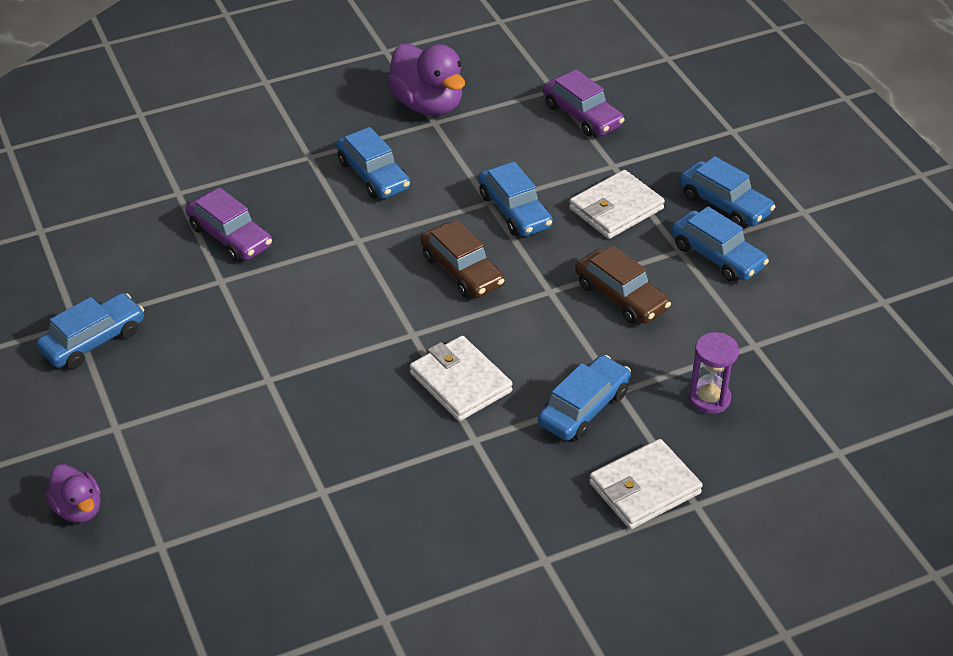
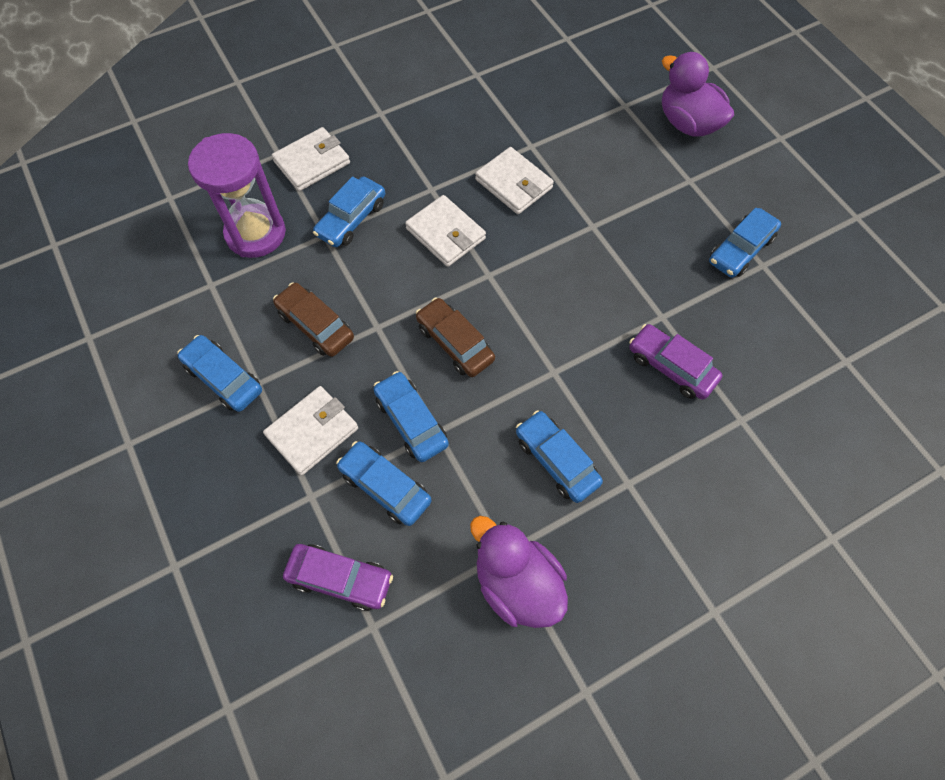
camera: 175 degrees right, 20 degrees up
purple duck [45,464,101,523] -> purple duck [662,52,734,137], size x1.72
purple car [543,69,625,137] -> purple car turned 150 degrees clockwise [283,544,393,611]
blue car [679,156,775,227] -> blue car moved to [336,441,431,526]
purple hourglass [689,332,739,414] -> purple hourglass [188,133,286,258], size x1.87
none -> white wallet [475,147,554,214]

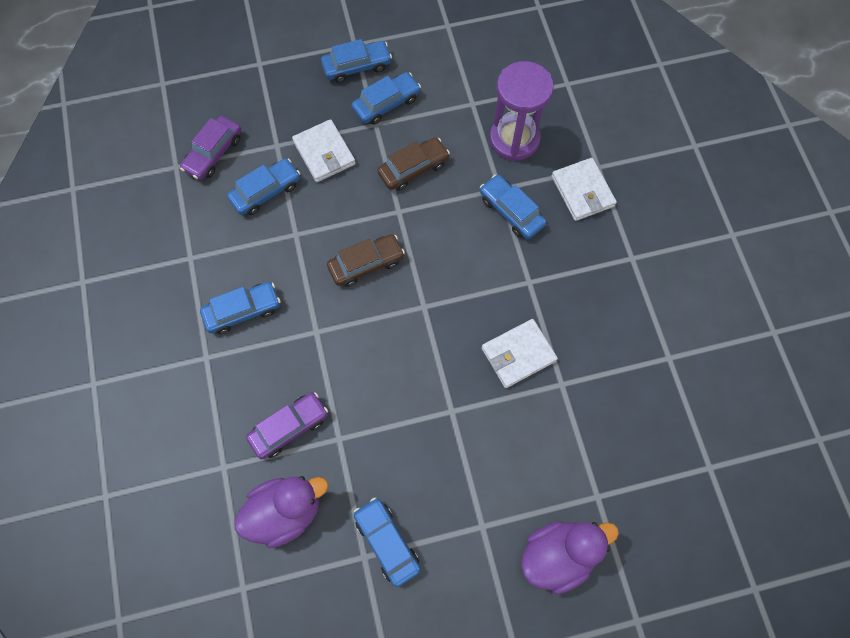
camera: 105 degrees right, 5 degrees up
blue car [373,371,449,462] -> blue car moved to [321,39,392,83]
white wallet [405,195,486,267] -> none
purple duck [470,516,568,628] -> purple duck moved to [234,476,328,548]

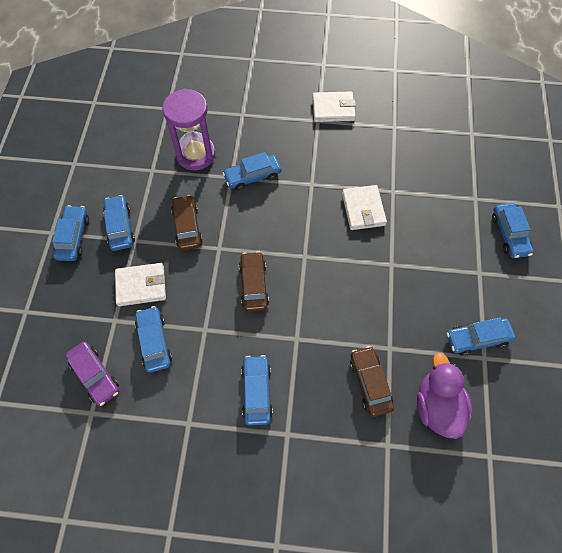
camera: 70 degrees left, 5 degrees down
purple car [246,392,328,459] -> brown car [350,346,394,417]
purple duck [521,521,619,594] -> blue car [492,203,533,258]
white wallet [552,158,617,221] -> white wallet moved to [312,92,356,122]

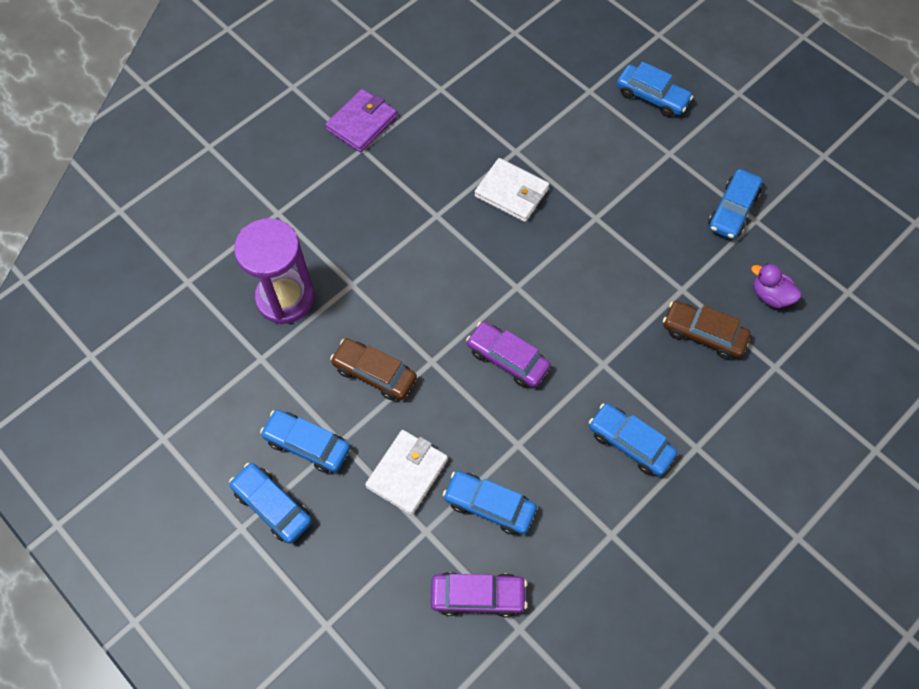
camera: 50 degrees left, 0 degrees up
blue car [223,152,281,191] -> none
brown car [239,251,269,312] -> purple car [466,322,551,388]
white wallet [312,92,356,122] -> purple wallet [325,89,397,152]
purple duck [417,353,473,439] -> purple duck [751,264,801,308], size x0.58

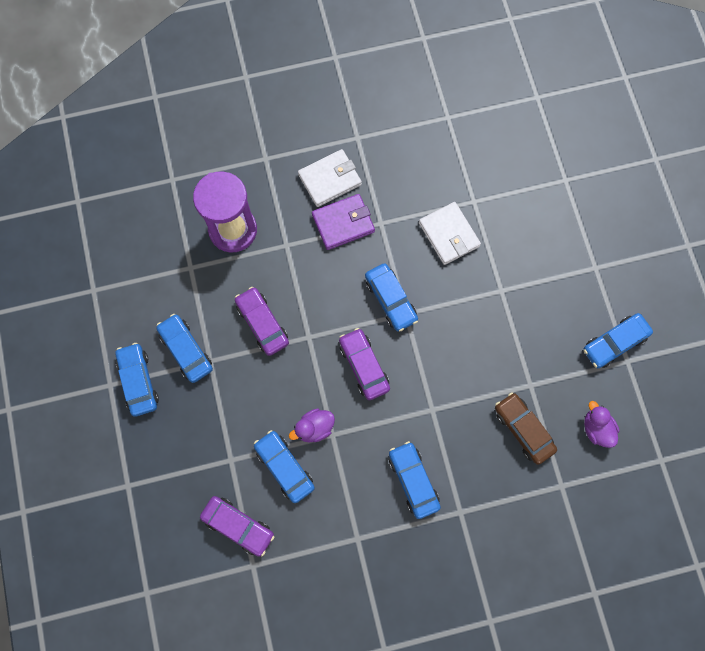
camera: 30 degrees right, 10 degrees up
purple wallet [325,89,397,152] -> purple wallet moved to [312,194,375,250]
brown car [330,338,417,401] -> purple car [235,287,289,356]
white wallet [365,430,448,515] -> white wallet moved to [298,149,362,207]
blue car [617,62,693,117] -> blue car moved to [365,263,418,331]
none -> purple duck [289,408,335,442]

